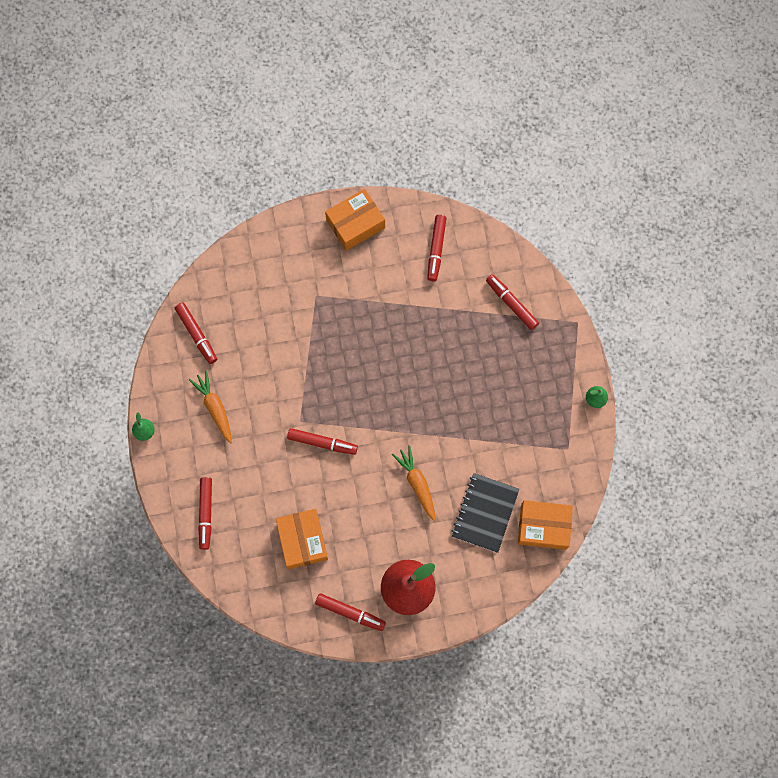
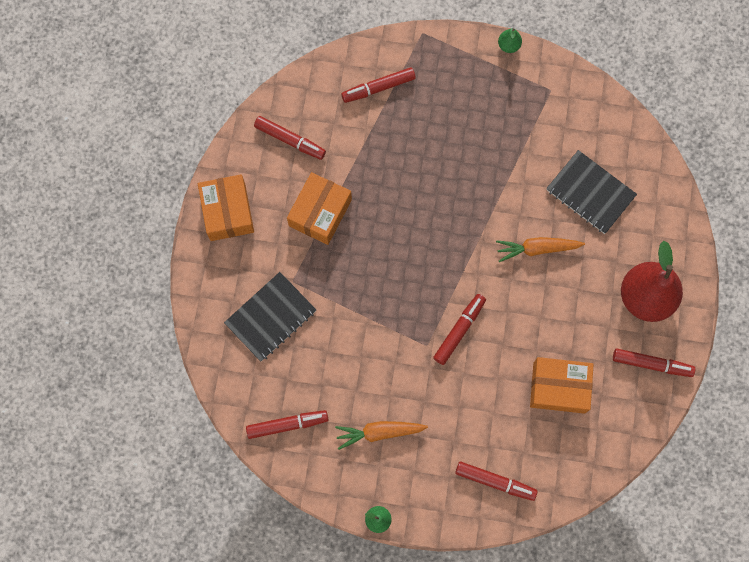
camera: 70 degrees left, 0 degrees up
red marker [315,593,386,631] -> red marker turned 60 degrees clockwise [613,349,695,377]
orange box [518,500,573,550] -> orange box moved to [287,172,352,245]
none -> black notebook [224,272,316,361]

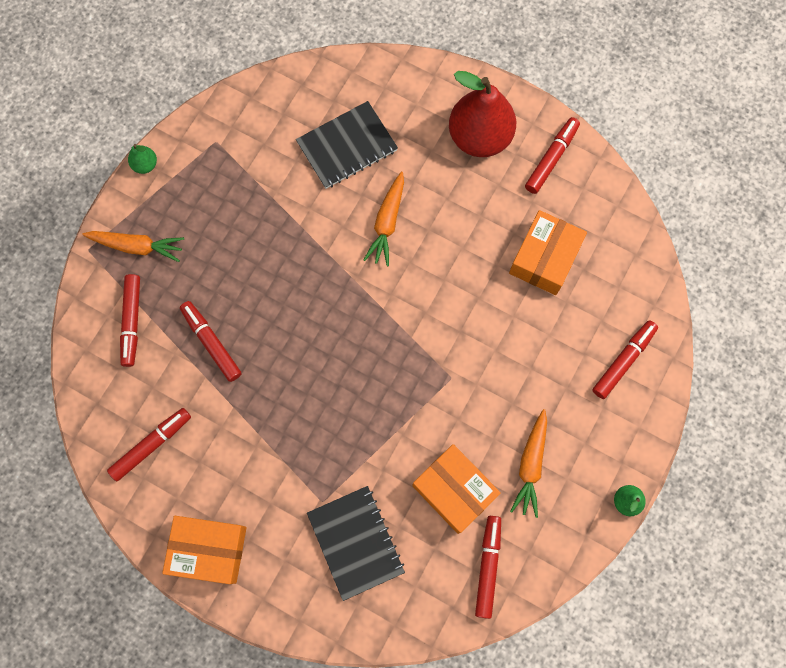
camera: 70 degrees left, 0 degrees up
orange box [287,172,352,245] -> orange box moved to [412,444,501,534]
red marker [433,294,486,365] -> red marker moved to [180,301,242,382]
none -> orange carrot [82,231,184,262]

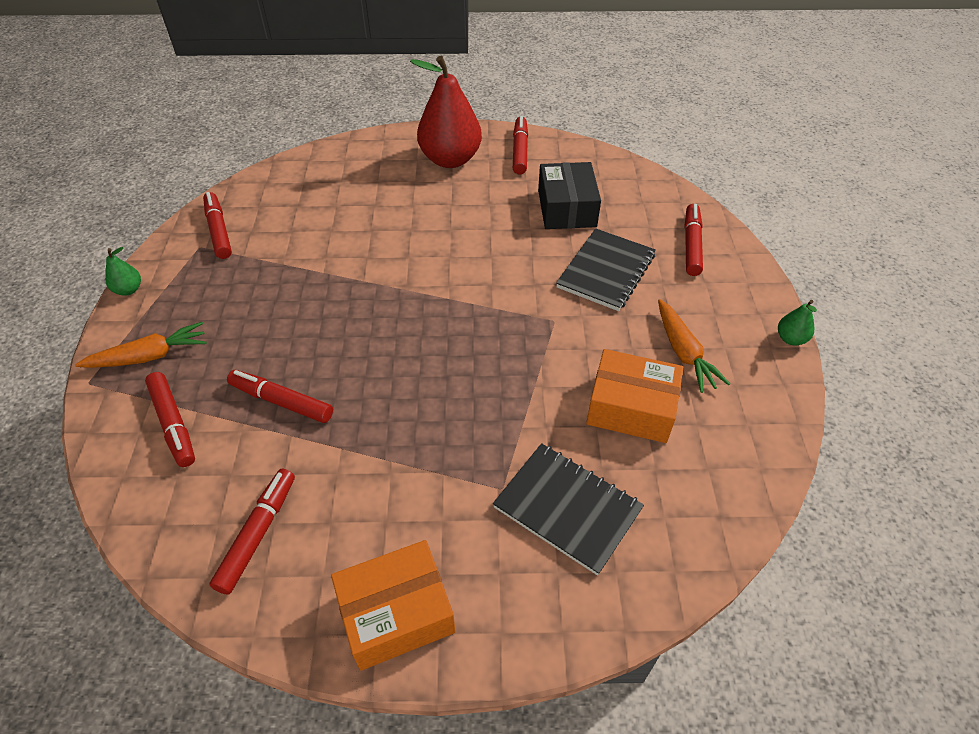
camera: 30 degrees left, 25 degrees down
black notebook [296,101,398,189] -> black notebook moved to [556,228,656,311]
orange carrot [364,172,404,266] -> none
red marker [475,516,501,619] -> red marker moved to [203,192,232,259]
orange box [509,210,587,295] -> black box [538,162,601,229]

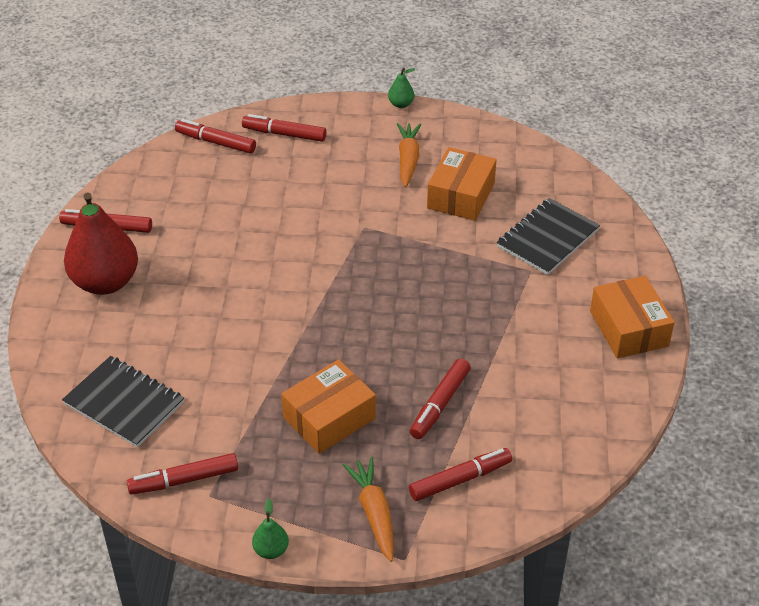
camera: 85 degrees left, 5 degrees down
red marker [209,469,295,595] -> red marker moved to [175,119,256,154]
black box [538,162,601,229] -> none
black notebook [556,228,656,311] -> black notebook moved to [62,356,184,448]
orange carrot [658,299,730,393] -> orange carrot turned 75 degrees counterclockwise [397,123,421,187]
none -> orange box [281,359,376,454]

